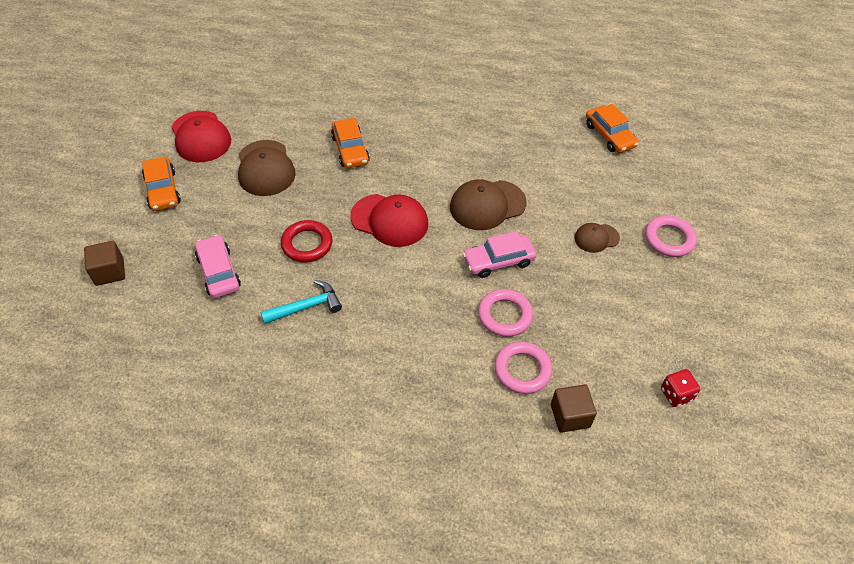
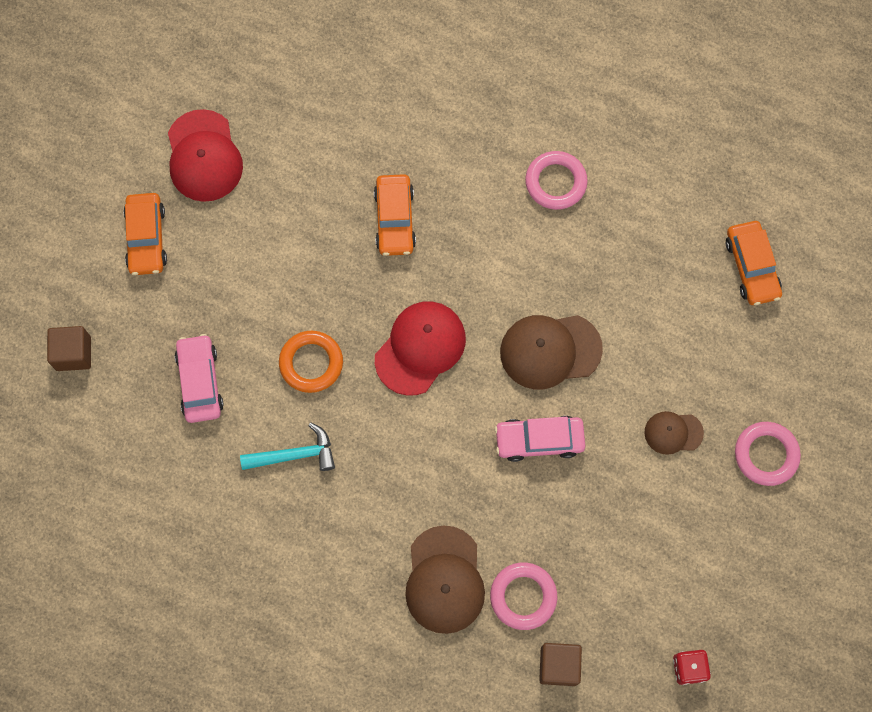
camera: 15 degrees right, 20 degrees up
brown cap [238,140,295,196] -> brown cap moved to [405,525,485,634]
red ring [281,220,332,263] -> orange ring [279,331,343,393]
red cap [350,194,428,247] -> red cap turned 90 degrees counterclockwise [375,302,466,396]
pink ring [478,289,533,337] -> pink ring moved to [525,151,588,210]

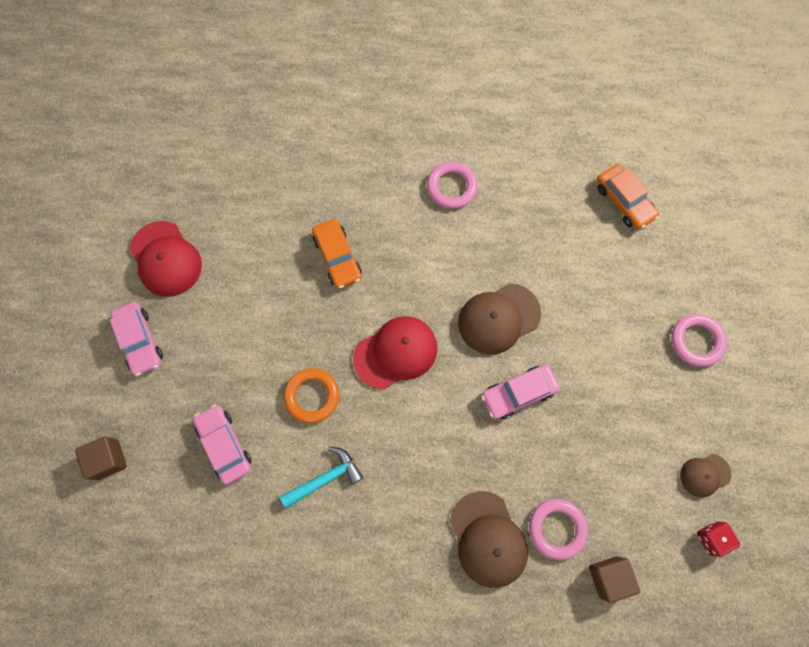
camera: 20 degrees left, 0 degrees up
orange car [123,193,167,275] -> pink car [110,302,163,376]
red cap [375,302,466,396] -> red cap turned 45 degrees clockwise [353,316,438,390]
brown cap [644,411,704,455] -> brown cap moved to [680,454,732,497]

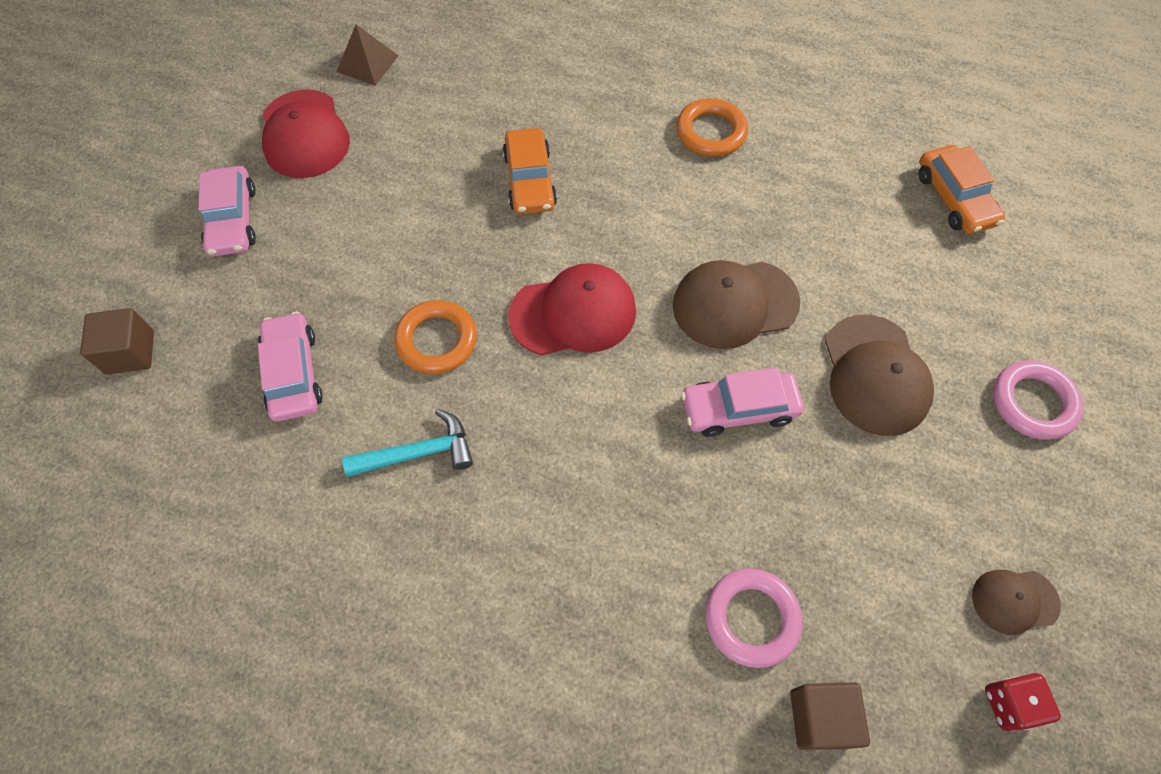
camera: 15 degrees right, 10 degrees down
pink ring [427,162,478,209] -> orange ring [676,98,748,157]
brown cap [450,491,528,588] -> brown cap moved to [825,315,934,436]
none -> brown pyramid [336,25,399,86]

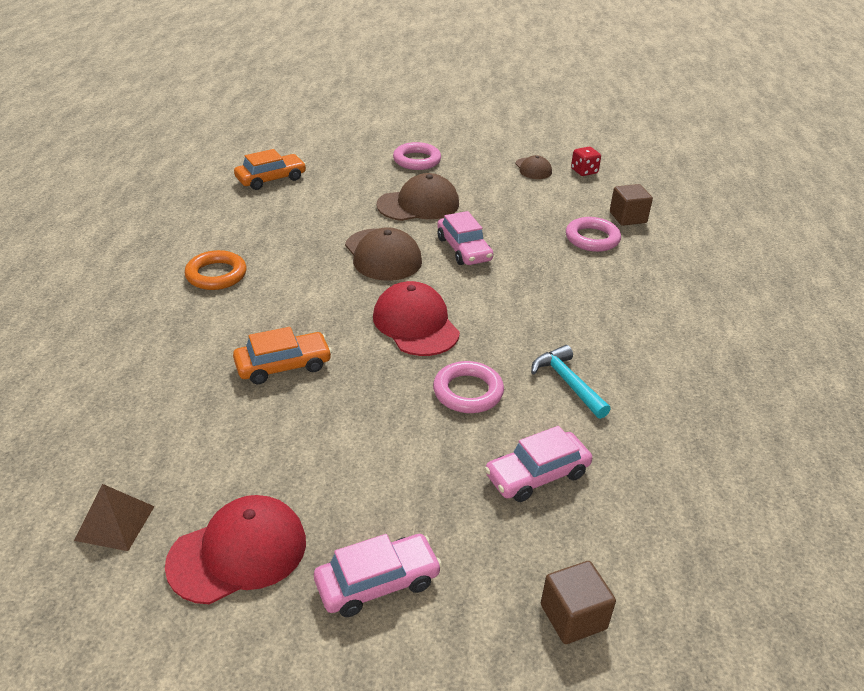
camera: 105 degrees left, 25 degrees down
orange ring [394,300,477,374] -> pink ring [433,361,504,413]

